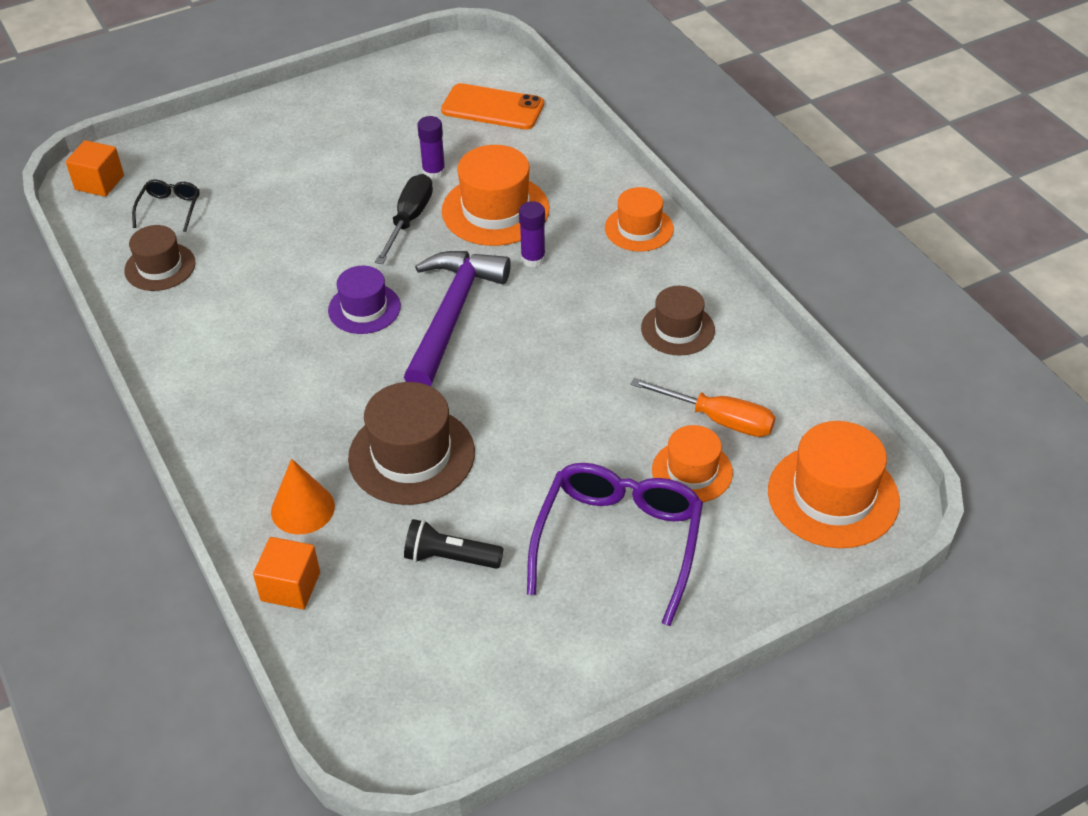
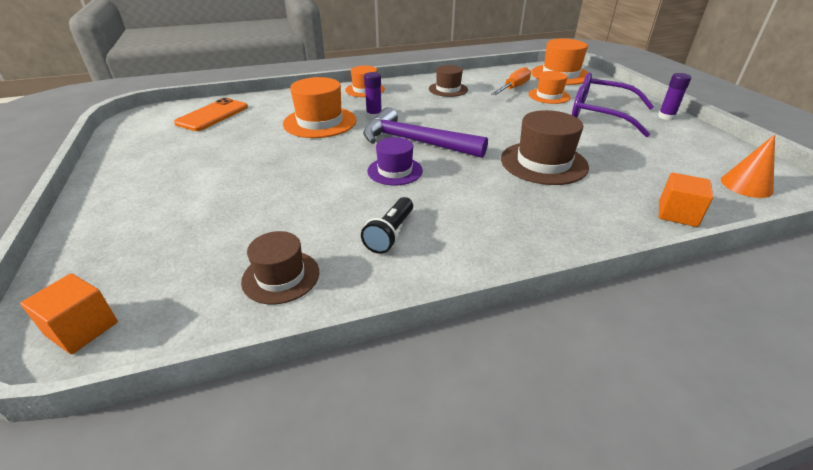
camera: 80 degrees left, 10 degrees down
black glasses [132,179,199,232] -> none
orange cone [271,459,335,534] -> orange cone moved to [721,134,775,198]
black screwdriver [375,174,433,264] -> none
black flashlight [404,519,504,569] -> black flashlight moved to [361,197,413,254]
purple glue stick [417,116,446,180] -> purple glue stick moved to [658,73,691,120]

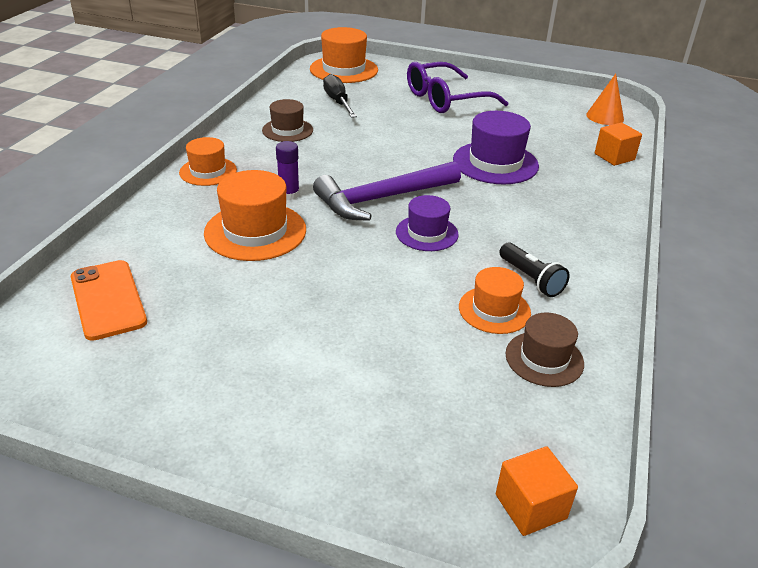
camera: 55 degrees left, 0 degrees up
orange screwdriver [491,67,531,95] -> black screwdriver [323,74,357,118]
brown hat [501,110,589,185] -> purple hat [453,111,539,184]
orange hat [529,71,570,104] -> orange hat moved to [459,267,531,334]
purple glue stick [658,73,691,120] -> none

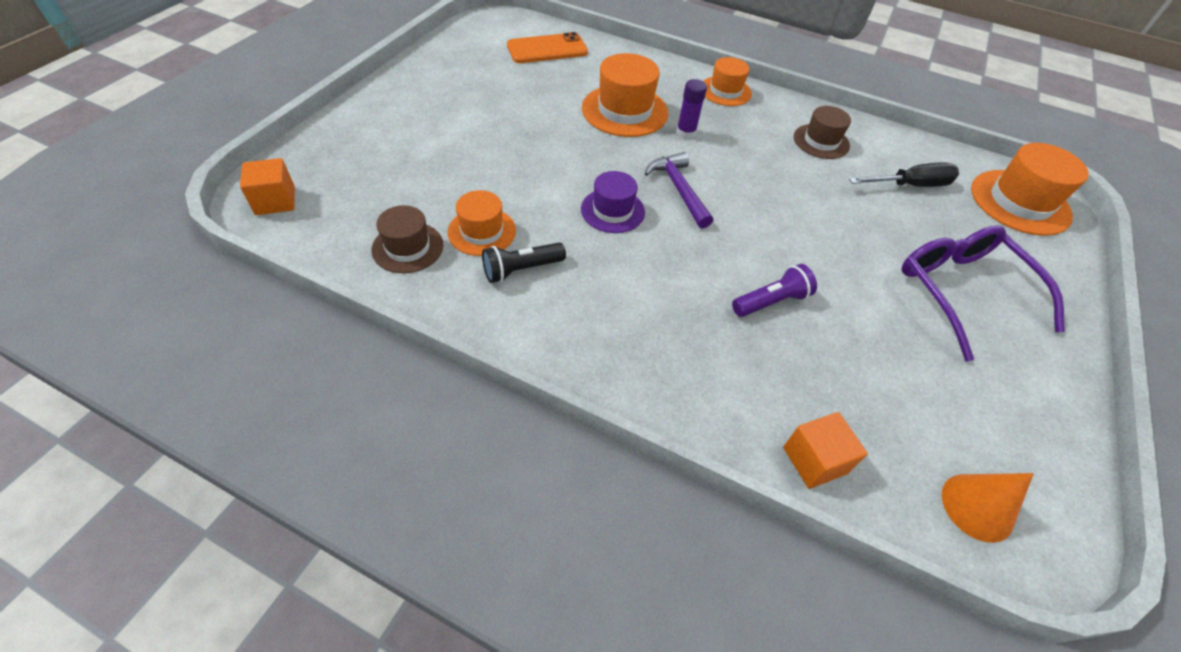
camera: 95 degrees right, 15 degrees up
purple hammer [313,161,461,221] -> purple hammer [644,152,713,228], size x0.64
purple hat [453,111,539,184] -> purple flashlight [732,264,817,317]

